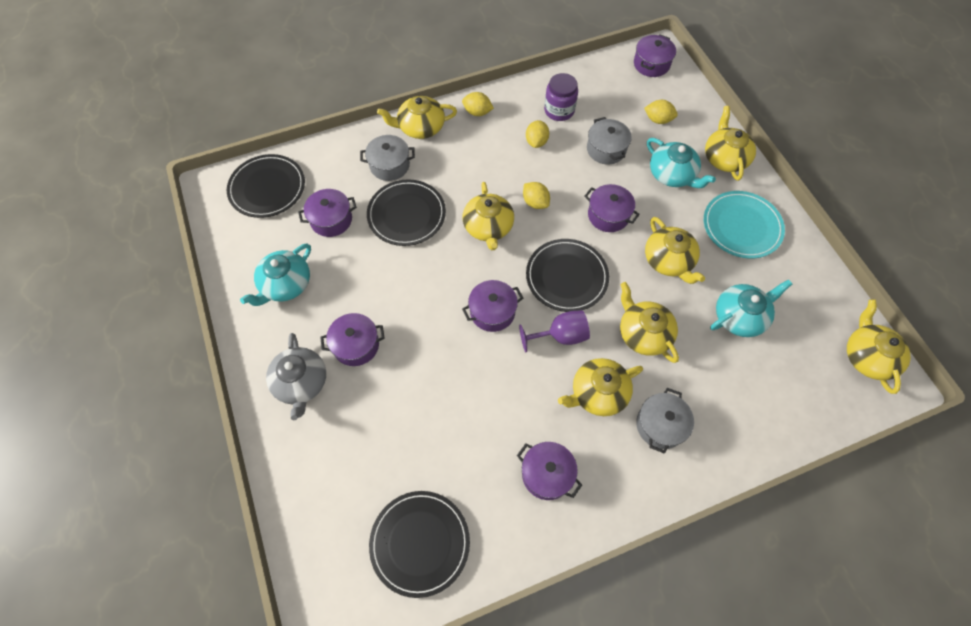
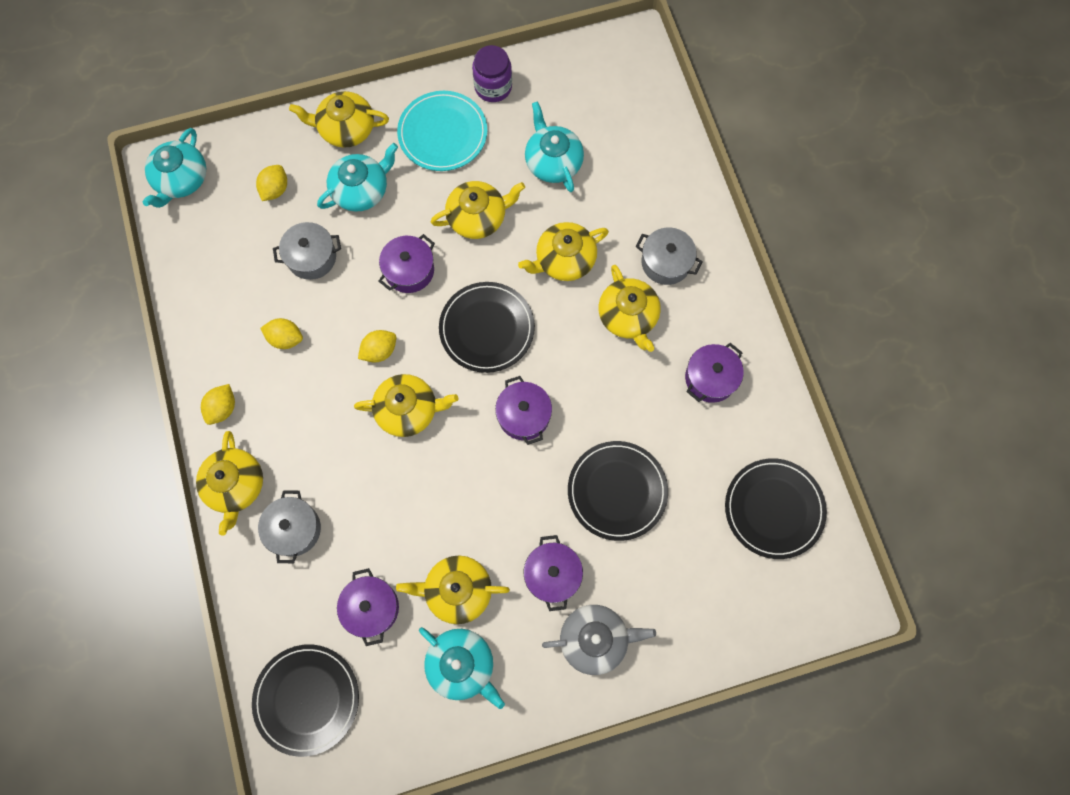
camera: 85 degrees left, 10 degrees up
black plate [367,179,446,246] -> black plate moved to [568,441,668,541]
purple goblet [519,310,590,352] -> none
purple jar [544,73,578,121] -> purple jar moved to [472,45,512,102]
purple pot [634,34,676,77] -> turquoise teapot [143,128,206,208]
yellow teapot [847,299,911,394] -> yellow teapot moved to [396,556,510,624]

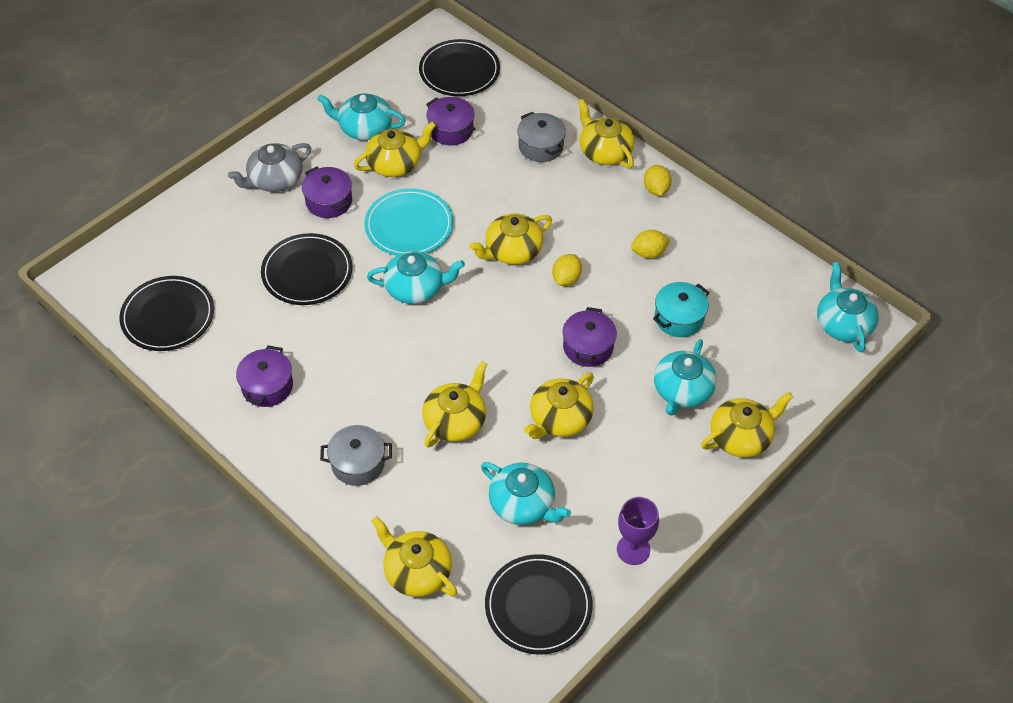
camera: 150 degrees right, 20 degrees down
yellow lemon [256,165,287,201] -> none
grey pot [273,222,341,280] -> turquoise pot [653,282,710,337]
turquoise plate [397,91,487,171] -> turquoise plate moved to [364,188,453,256]
black plate [439,282,535,373] -> black plate moved to [485,554,593,655]
purple jar [472,45,512,102] -> purple goblet [617,497,659,565]
purple pot [495,376,552,445] -> turquoise teapot [367,251,465,304]
yellow teapot [598,265,661,352] -> yellow teapot moved to [372,516,458,597]

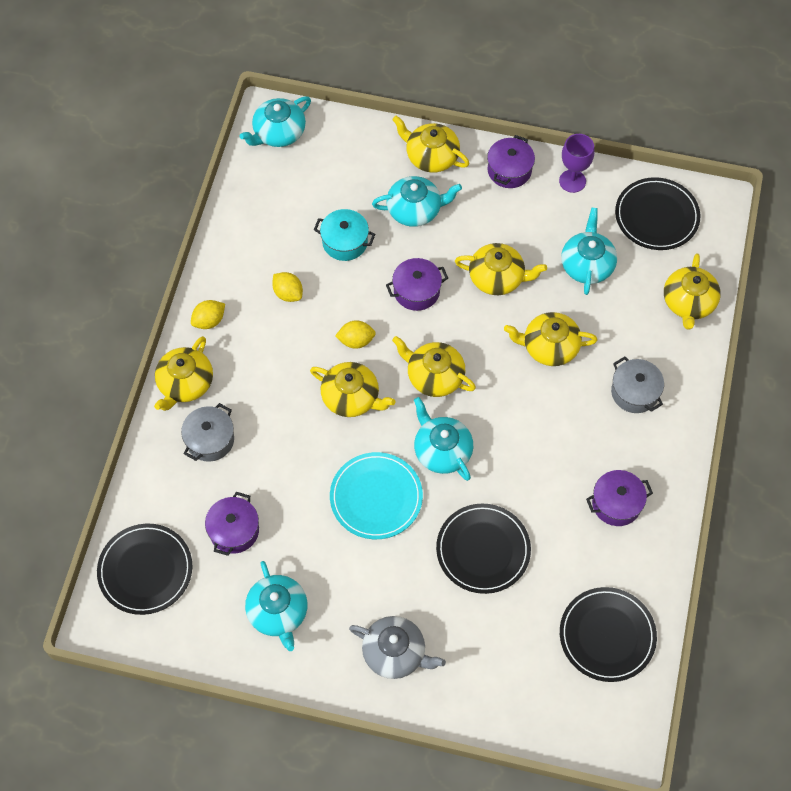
camera: 120 degrees left, 10 degrees up
purple pot [302,166,352,218] -> purple pot moved to [487,135,535,188]
yellow teapot [354,122,436,177] -> yellow teapot moved to [392,336,476,397]

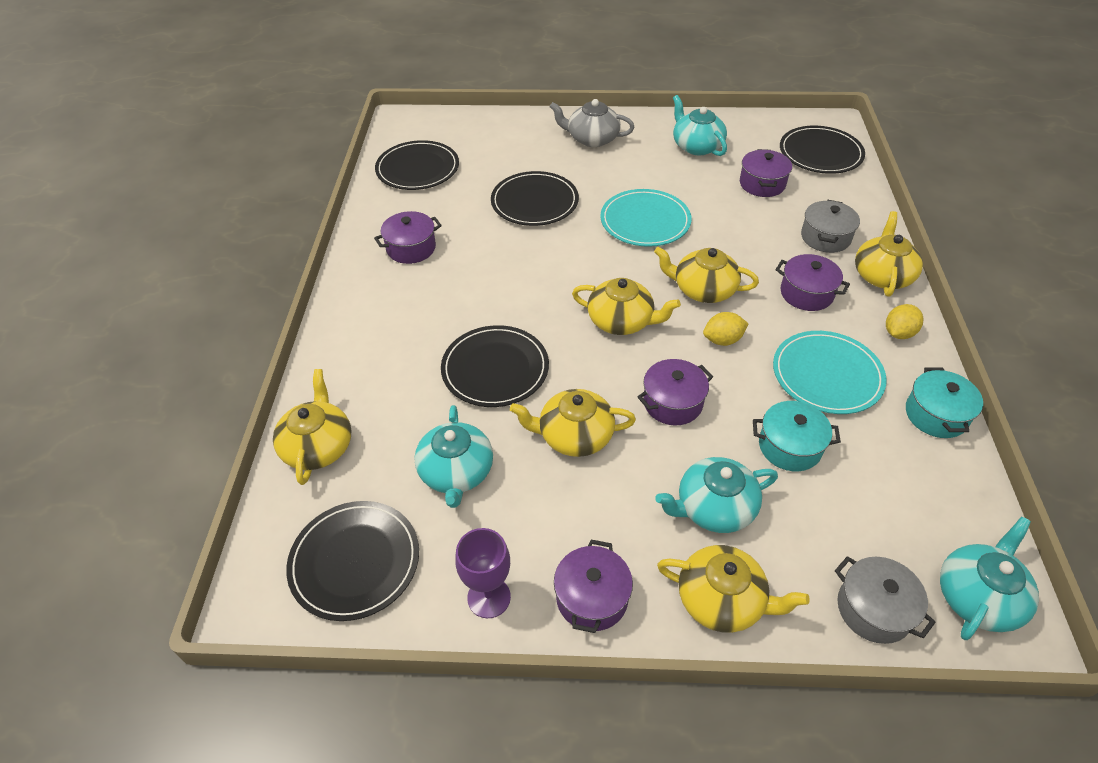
camera: 170 degrees right, 15 degrees down
yellow lemon [272,272,303,302] -> turquoise plate [773,331,887,414]
turquoise teapot [414,397,473,481] -> none
yellow teapot [504,312,598,366] -> black plate [441,325,549,407]
grey pot [611,356,664,413] -> grey pot moved to [835,556,936,644]
none -> purple pot [775,254,850,311]
none -> turquoise pot [906,367,983,438]

